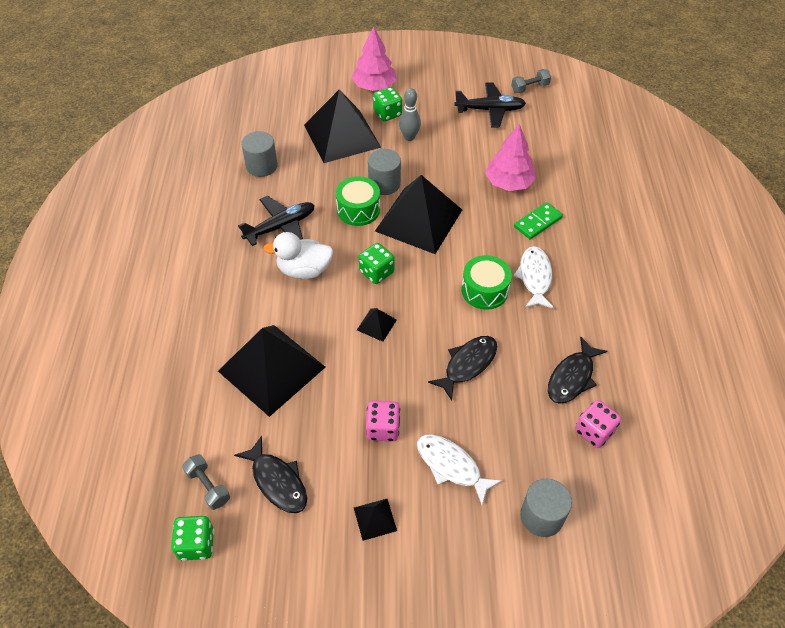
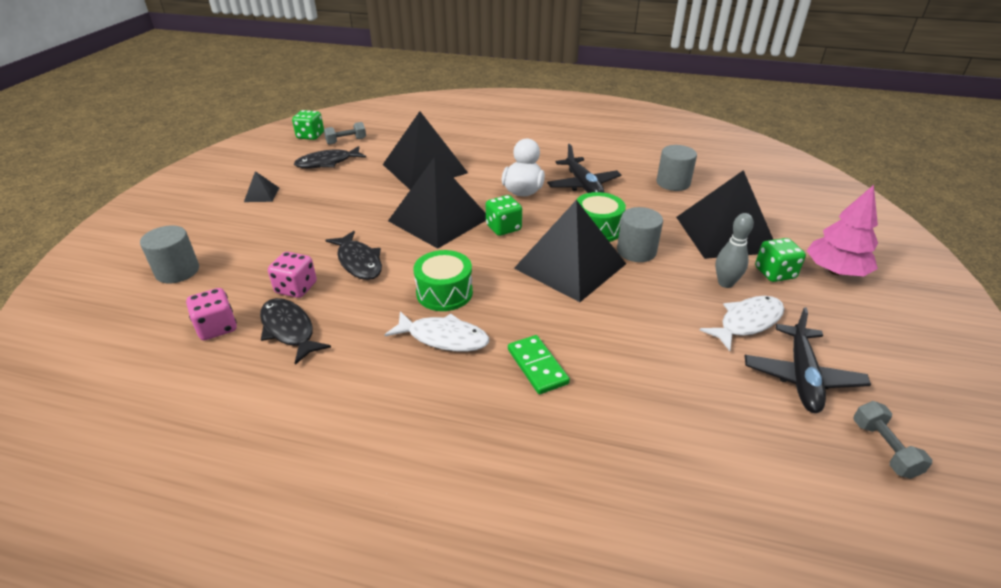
camera: 105 degrees right, 15 degrees down
black pyramid [357,308,397,342] -> black pyramid [388,157,486,249], size x2.43
pink dice [366,400,400,442] -> pink dice moved to [268,252,317,298]
white fish [417,434,502,505] -> white fish moved to [700,296,784,351]
pink tree [485,124,536,191] -> none

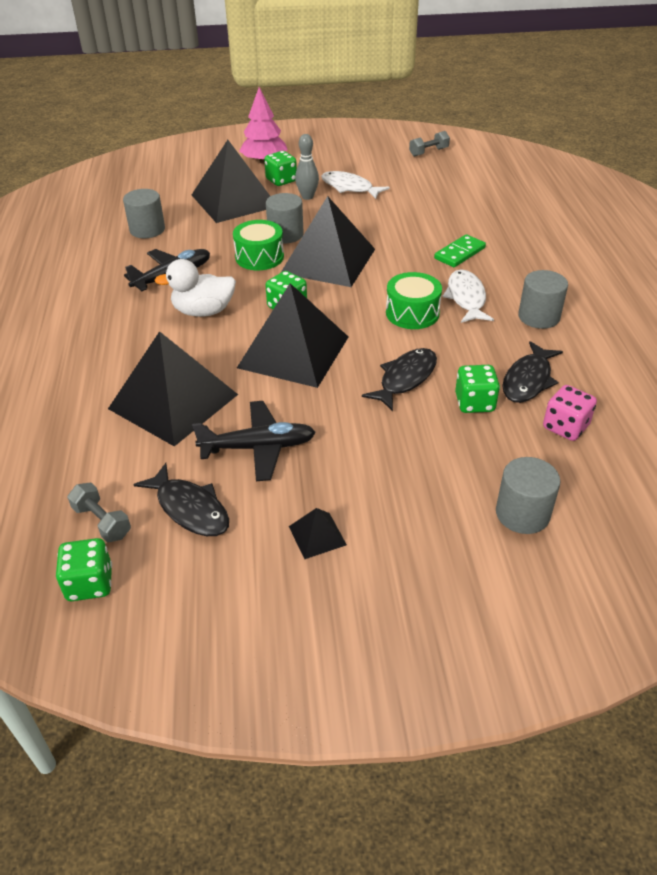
camera: 110 degrees left, 5 degrees up
pink dice [268,252,317,298] -> green dice [455,365,500,413]
black plane [745,307,871,413] -> black plane moved to [192,401,316,482]
none -> grey cylinder [518,270,568,329]

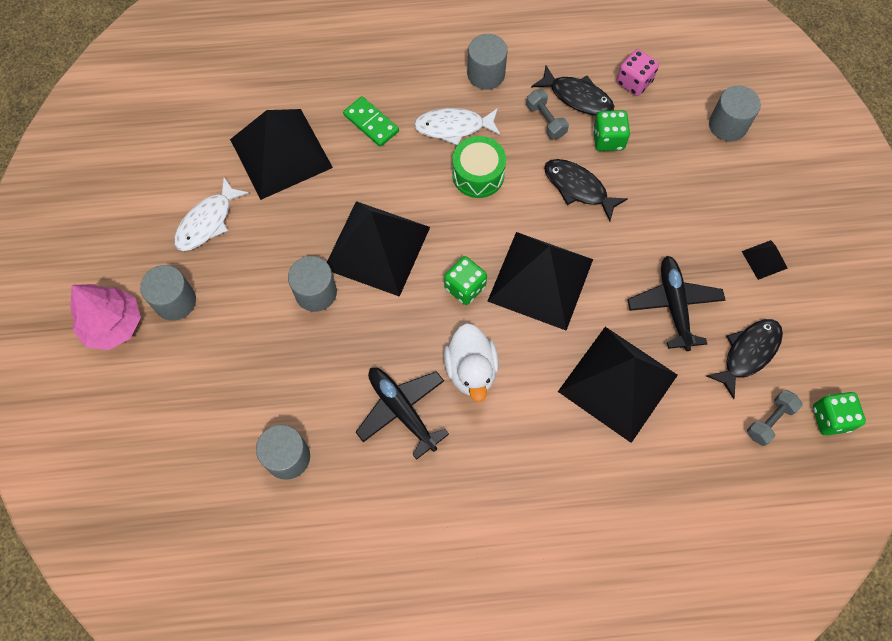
camera: 90 degrees left, 25 degrees up
black pyramid [192,140,270,223] -> black pyramid moved to [230,109,333,200]
green drum [233,220,284,270] -> none
green dice [264,151,297,186] -> grey cylinder [140,265,196,321]
grey bowling pin [295,134,319,200] -> none
grey dumbbell [409,131,450,157] -> grey dumbbell moved to [526,89,569,139]

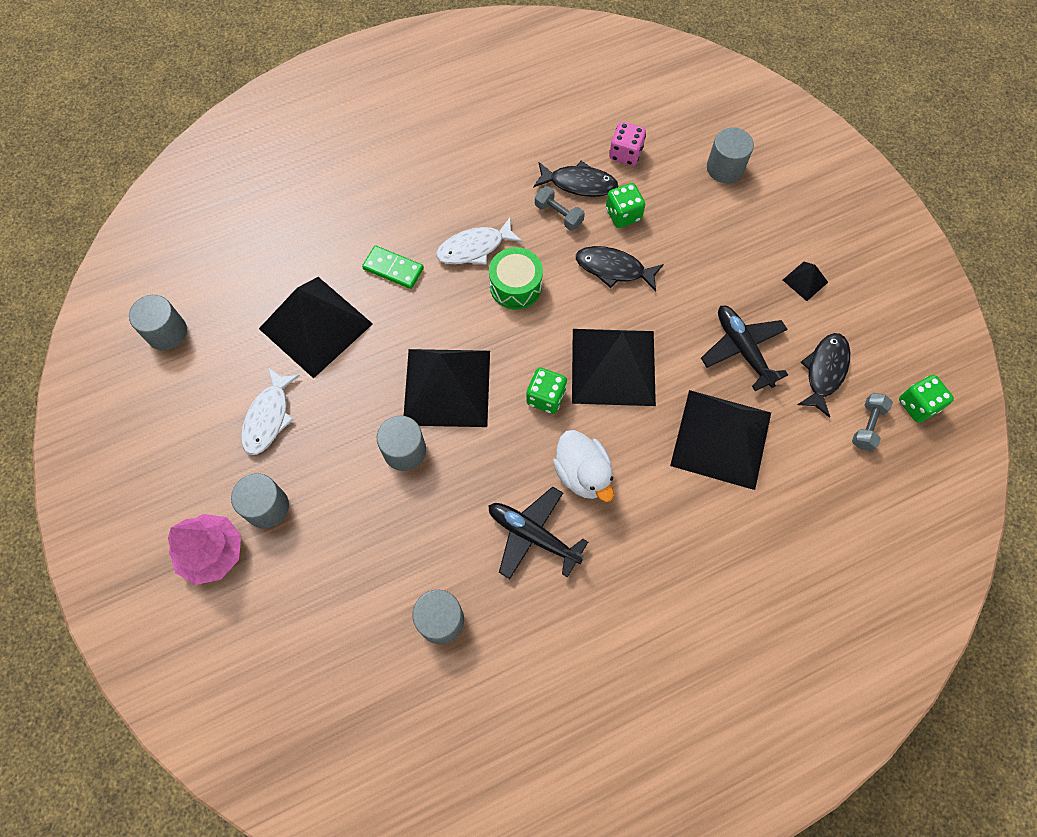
camera: 20 degrees left, 0 degrees up
grey cylinder [467,34,508,90] -> grey cylinder moved to [129,295,187,350]

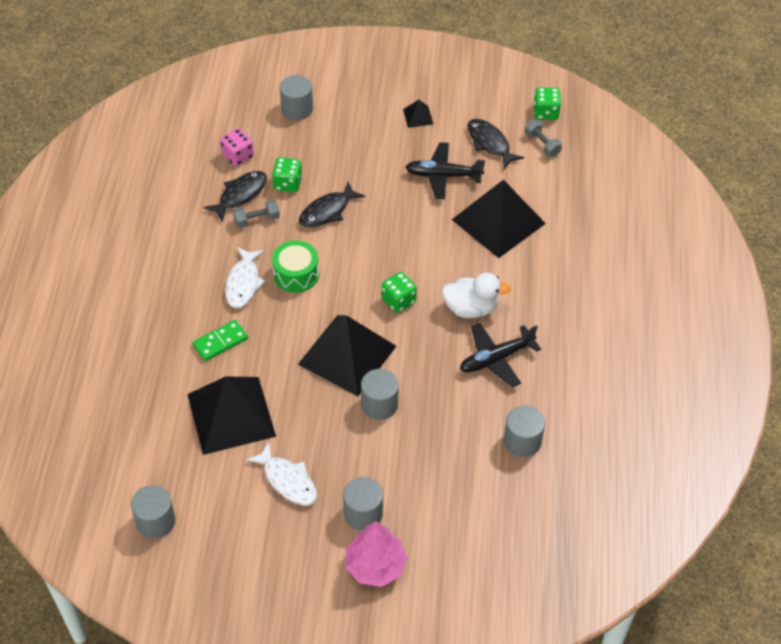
camera: 60 degrees left, 15 degrees down
black pyramid [572,329,656,406] -> none

